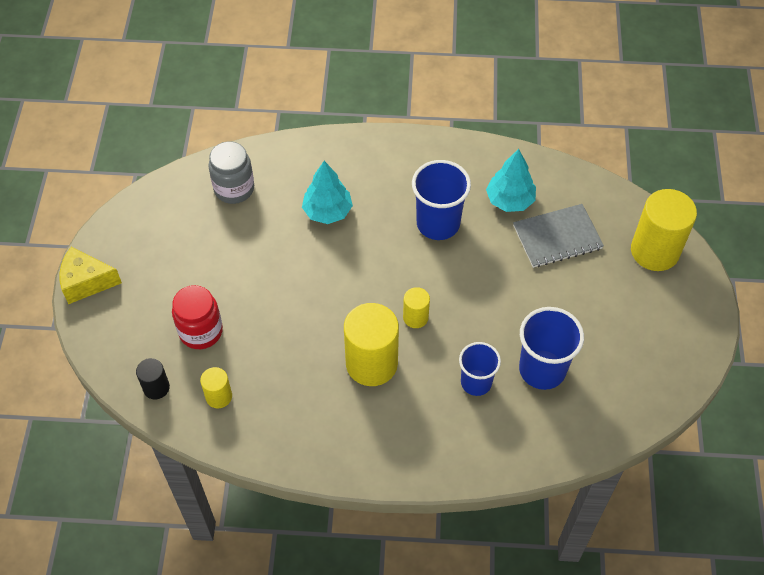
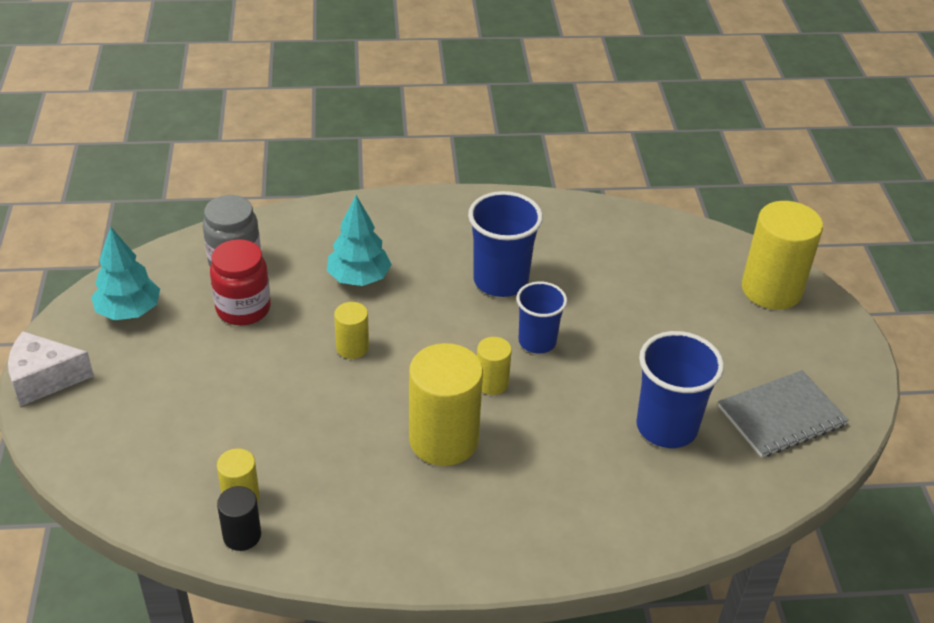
camera: 10 degrees left, 15 degrees down
yellow cheese [59,247,122,304] -> white cheese [8,331,94,406]
black cylinder [136,358,170,399] -> black cylinder moved to [217,486,261,551]
red jar [172,285,223,349] -> red jar moved to [210,239,271,325]
blue cup [459,342,501,396] -> blue cup moved to [516,281,567,353]
turquoise tree [486,149,536,212] -> turquoise tree moved to [91,227,160,320]
grey notebook [513,204,604,268] -> grey notebook moved to [718,370,849,458]
none -> yellow cylinder [334,302,369,359]

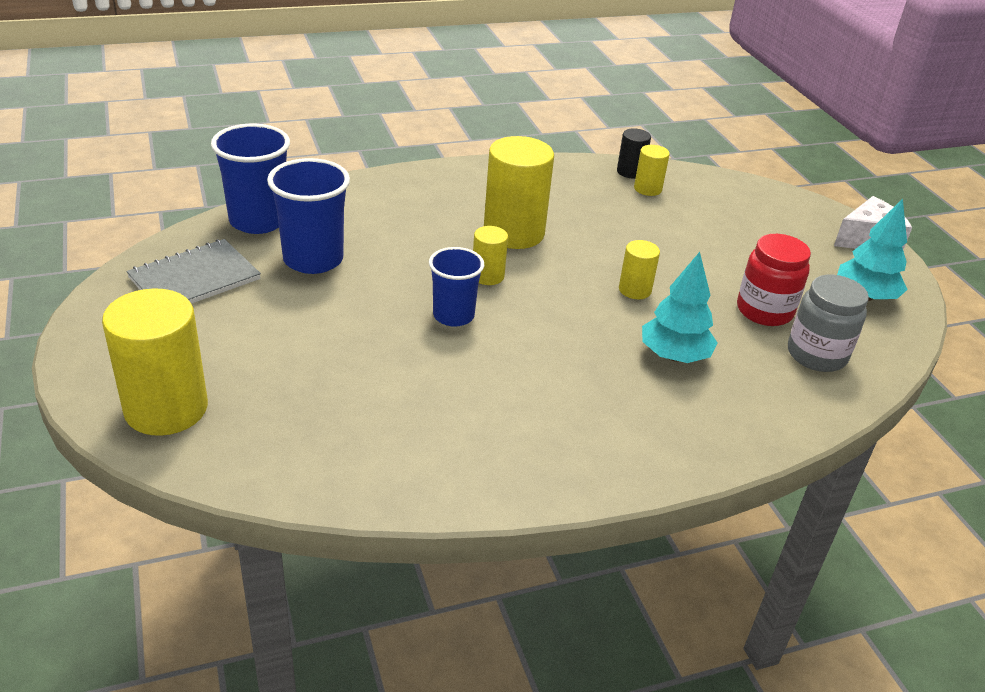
camera: 165 degrees right, 5 degrees down
blue cup [468,191,543,297] -> blue cup moved to [211,124,290,234]

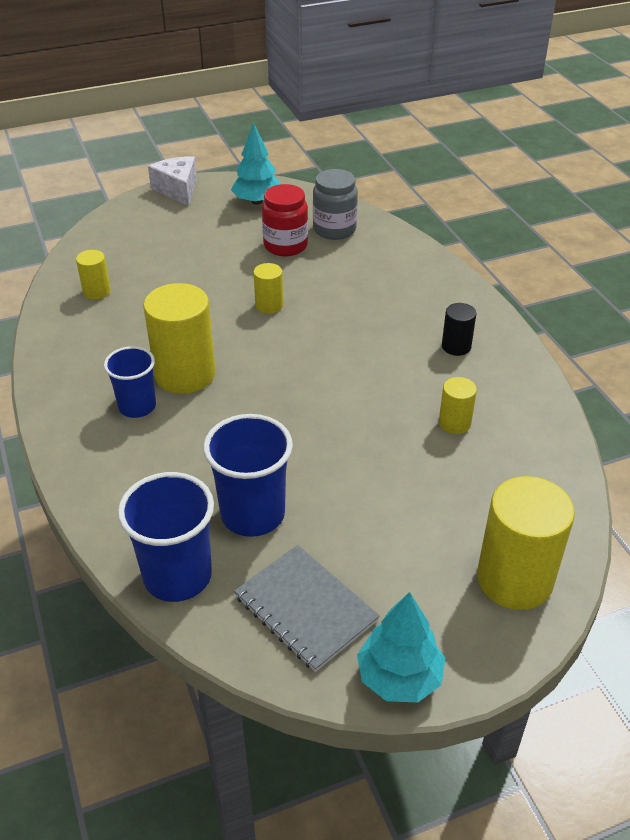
camera: 90 degrees left, 5 degrees up
blue cup [429,247,484,327] -> blue cup moved to [104,346,156,418]
yellow cylinder [473,226,508,285] -> yellow cylinder moved to [439,377,477,434]
black cylinder [617,128,651,178] -> black cylinder moved to [442,303,476,356]
turquoise tree [642,252,717,363] -> turquoise tree moved to [357,592,445,703]

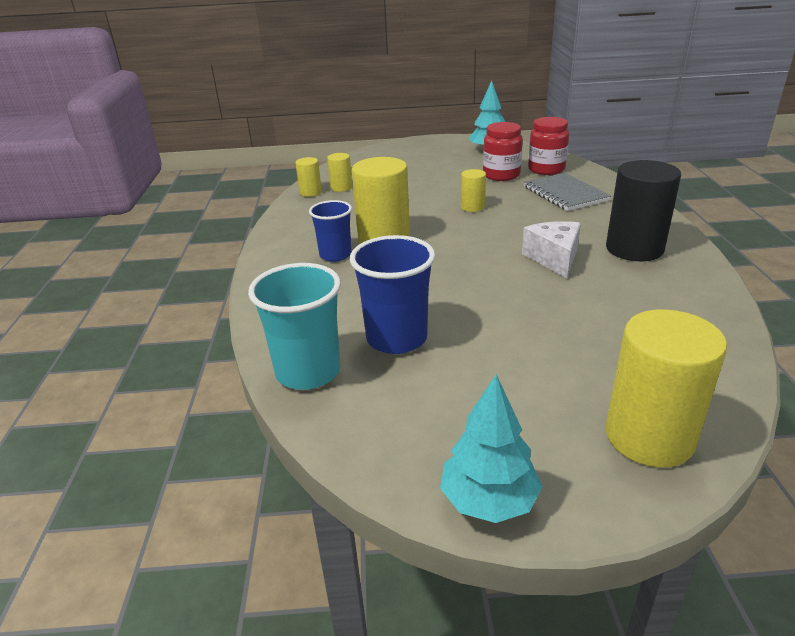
camera: 20 degrees right, 10 degrees down
blue cup [118,472,214,602] -> turquoise cup [248,263,341,390]
white cheese [148,156,197,206] -> white cheese moved to [522,221,581,278]
grey notebook [234,545,380,672] -> grey notebook moved to [524,173,611,211]
grey jar [313,169,358,240] -> red jar [528,117,569,175]
yellow cylinder [439,377,477,434] -> yellow cylinder moved to [295,157,322,197]
black cylinder [442,303,476,356] -> black cylinder [606,160,681,261], size x1.99

